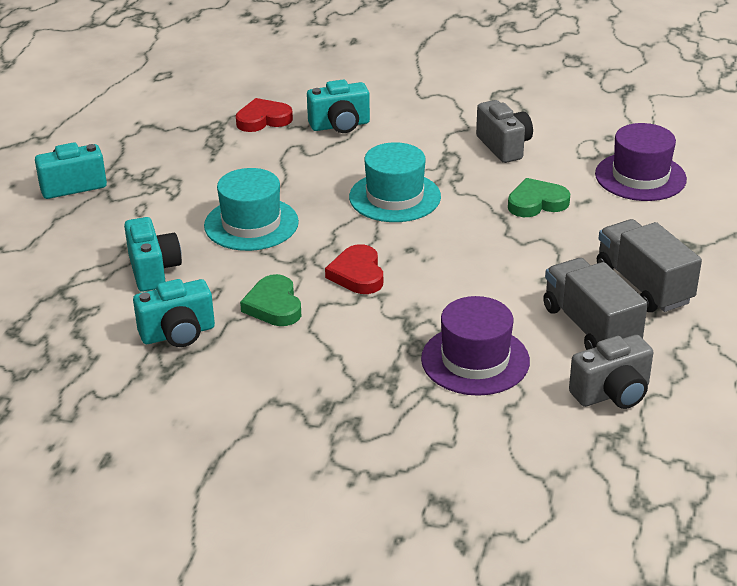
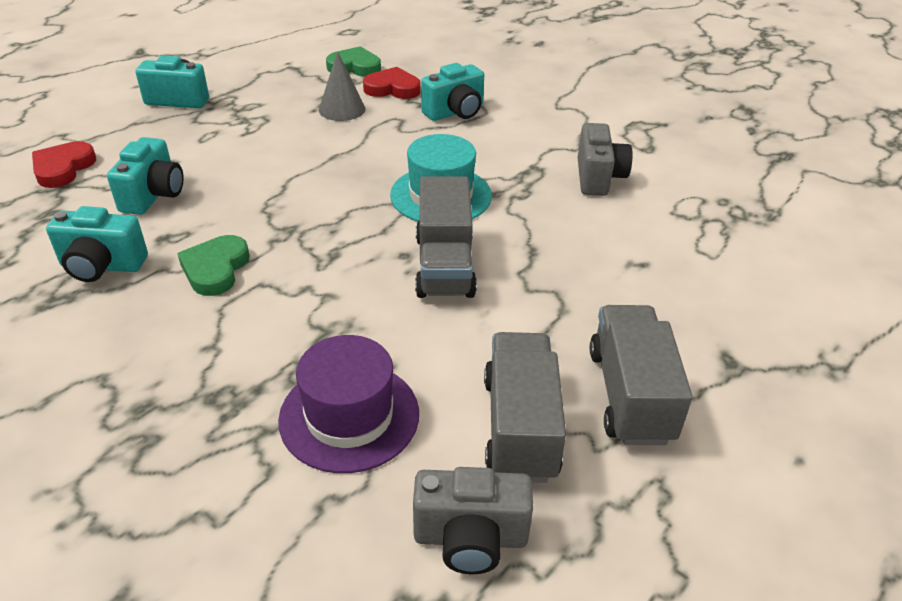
camera: 25 degrees right, 5 degrees up
turquoise hat [204,168,299,251] -> none
turquoise camera [307,80,370,133] -> turquoise camera turned 45 degrees counterclockwise [421,63,484,121]
red heart [325,244,383,294] -> red heart moved to [32,141,96,188]
green heart [508,178,570,217] -> green heart moved to [326,46,381,77]
purple hat [595,123,687,201] -> none
none -> grey cone [319,51,365,121]
none -> grey truck [415,176,477,298]

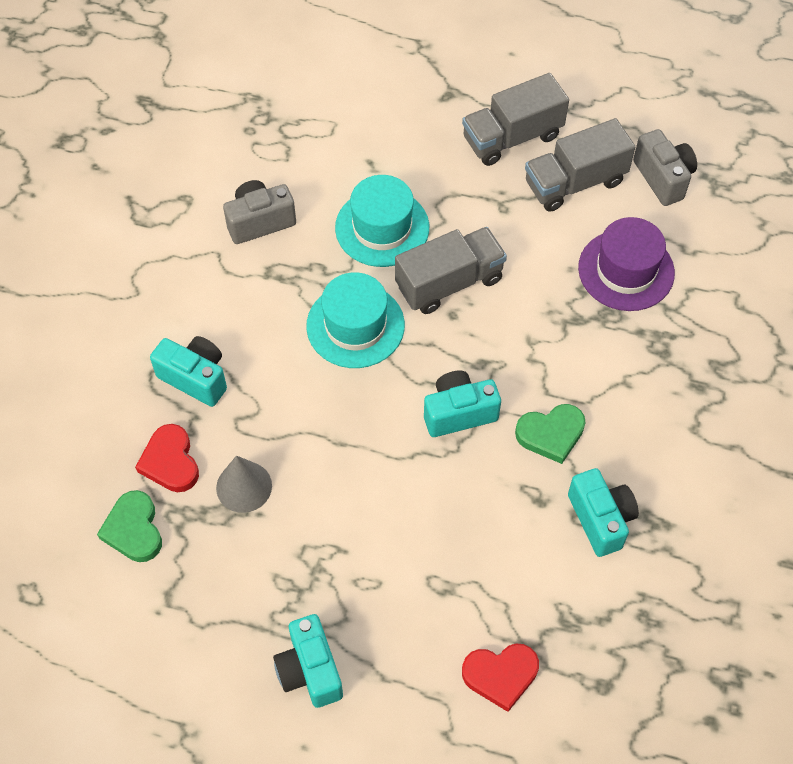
camera: 115 degrees left, 20 degrees up
turquoise camera [107,137,184,215] -> turquoise camera moved to [424,370,501,437]
none -> turquoise hat [335,175,429,267]

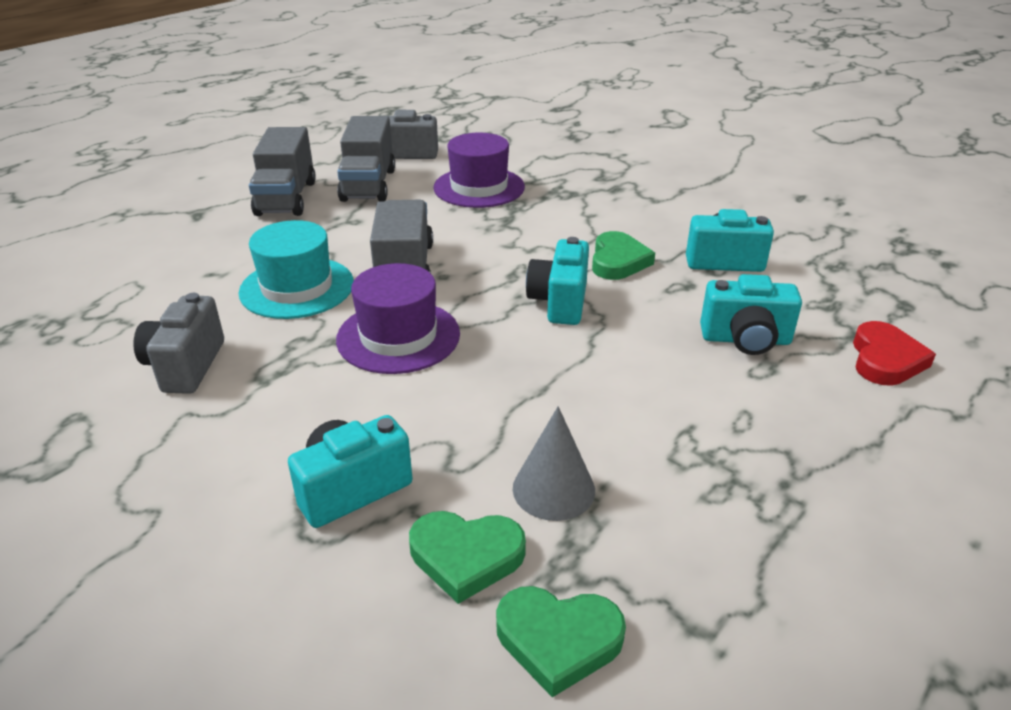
camera: 65 degrees left, 25 degrees down
red heart [135,424,199,492] -> green heart [409,511,526,604]
turquoise camera [273,614,343,708] -> turquoise camera moved to [700,274,802,355]
turquoise hat [306,272,405,368] -> purple hat [336,263,460,374]

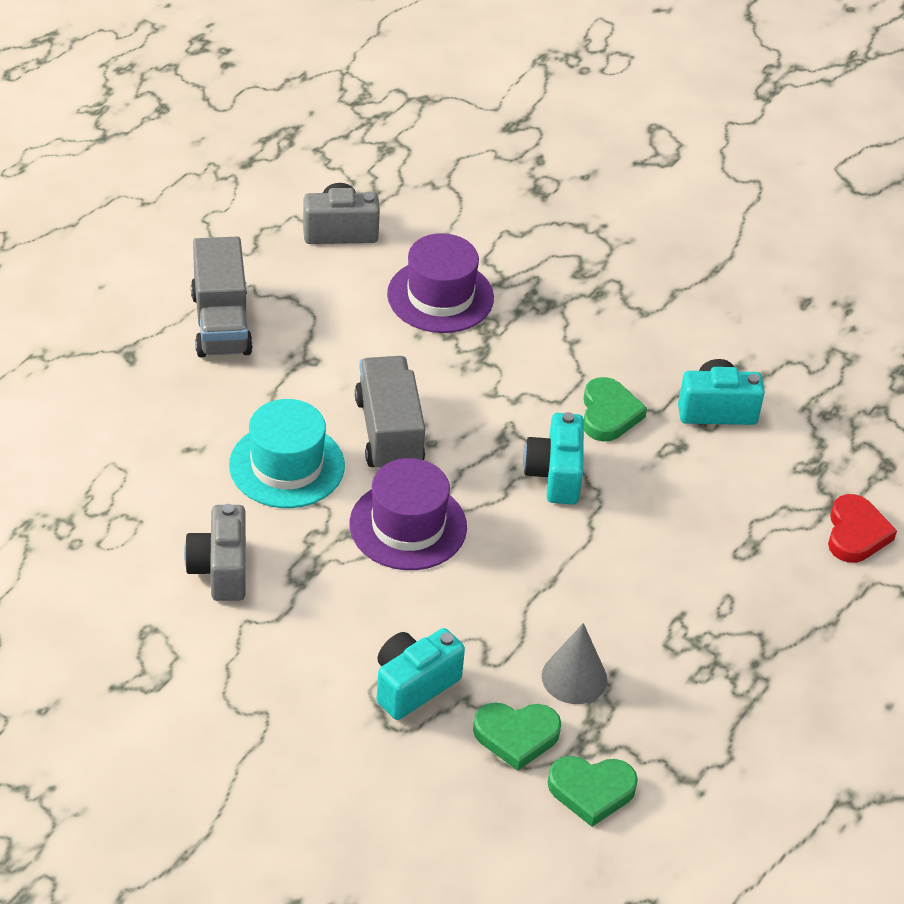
camera: 10 degrees left, 10 degrees up
grey truck [337,116,395,202] -> none
turquoise camera [700,274,802,355] -> none

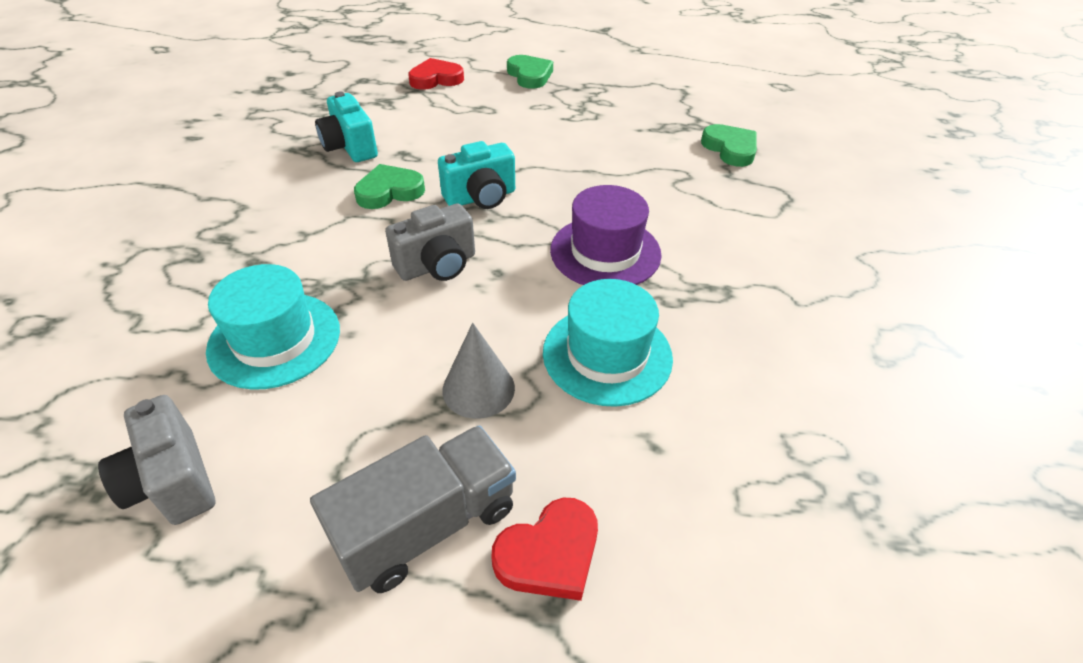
camera: 115 degrees left, 0 degrees up
grey camera [184,504,246,601] -> grey camera moved to [385,203,475,281]
grey truck [355,356,425,468] -> none
turquoise camera [377,628,465,720] -> none
purple hat [387,233,494,333] -> turquoise hat [206,264,340,390]
grey cone [542,623,607,704] -> grey cone moved to [442,323,515,419]
green heart [547,756,638,827] -> green heart moved to [507,55,553,89]
none -> red heart [491,498,598,601]

